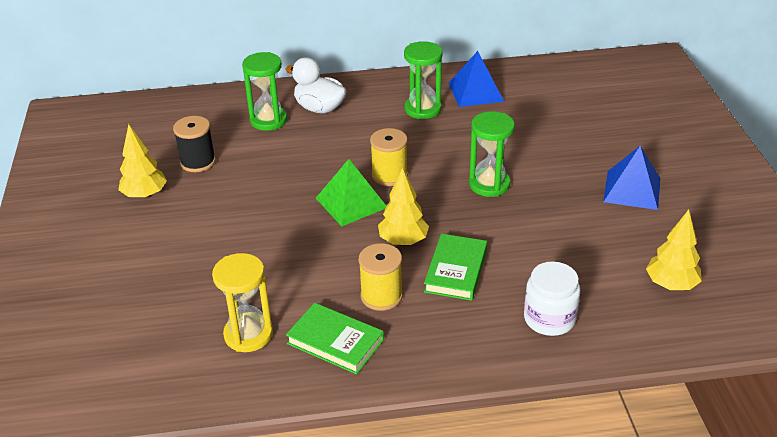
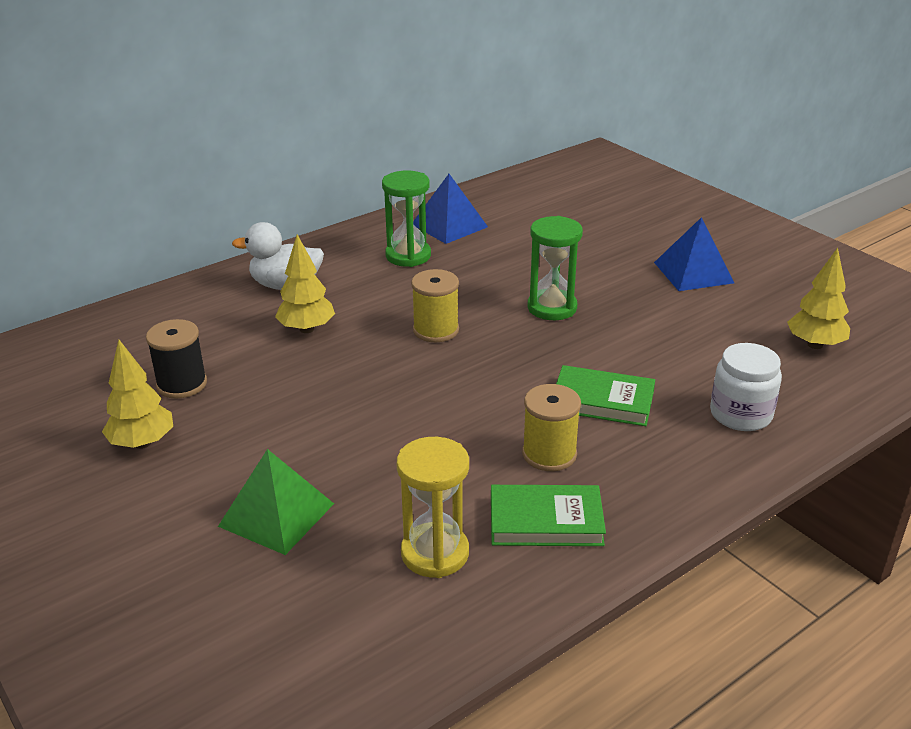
camera: 30 degrees left, 5 degrees down
green hourglass [242,52,287,131] -> none
green pyramid [316,159,386,226] -> green pyramid moved to [218,449,334,555]
yellow tree [378,167,429,246] -> yellow tree moved to [275,234,335,333]
green book [424,234,487,301] -> green book turned 60 degrees counterclockwise [556,365,655,426]

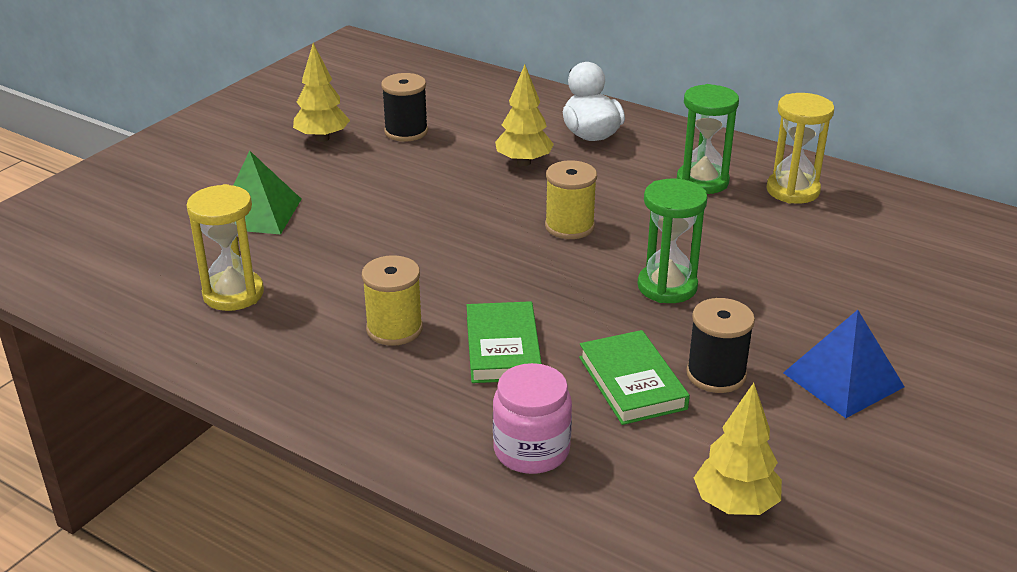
camera: 70 degrees right, 0 degrees up
blue pyramid [413,174,488,244] -> yellow hourglass [766,93,834,204]
green book [491,485,606,546] -> green book moved to [579,330,690,425]
white jar [710,343,782,431] -> pink jar [493,363,572,474]
none -> black spool [686,298,755,393]

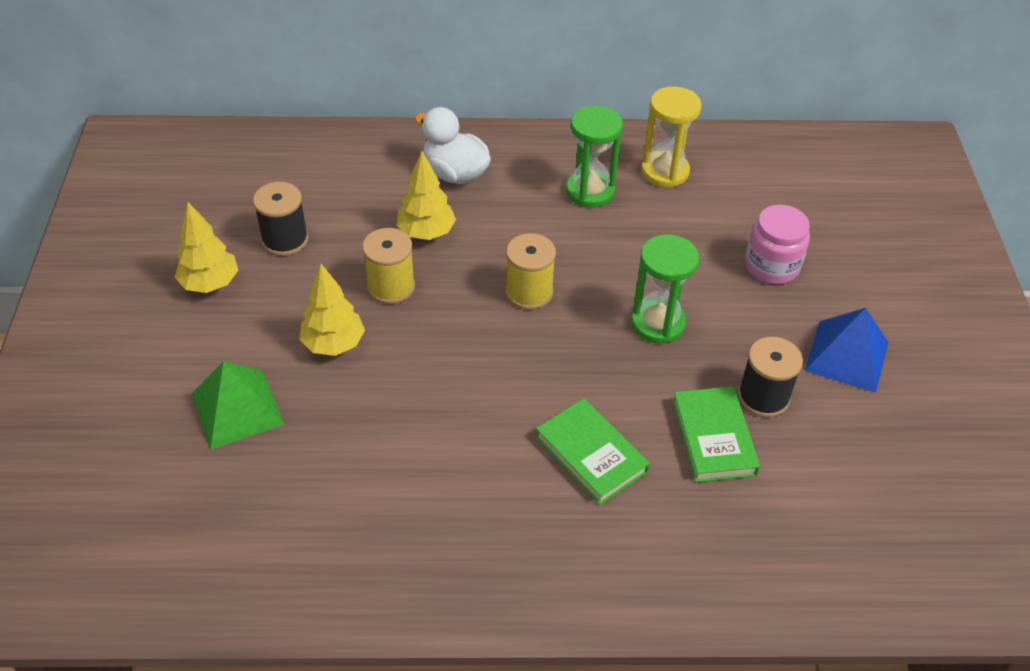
camera: 35 degrees left, 15 degrees up
yellow hourglass [186,184,264,311] -> none
yellow spool [362,255,423,346] -> yellow spool moved to [362,228,415,304]
pink jar [493,363,572,474] -> pink jar moved to [745,205,810,284]
green book [579,330,690,425] -> green book turned 45 degrees clockwise [673,386,760,482]
yellow tree [694,383,782,515] -> yellow tree moved to [299,264,365,356]

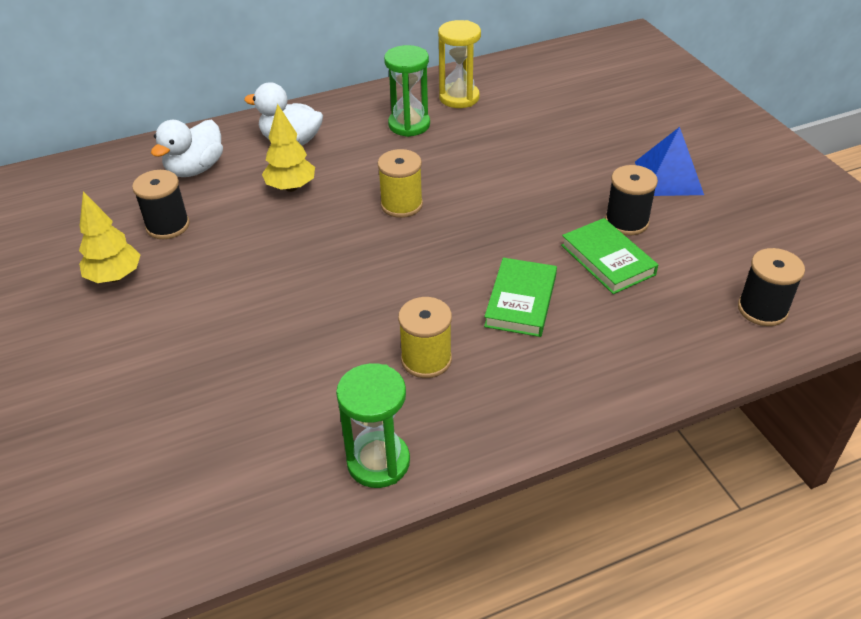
camera: 20 degrees left, 5 degrees down
green pyramid [192,361,284,450] -> none
yellow tree [299,264,365,356] -> none
yellow spool [362,228,415,304] -> yellow spool moved to [398,297,452,378]
green book [536,398,650,505] -> green book turned 75 degrees clockwise [484,258,557,337]
green hourglass [631,234,699,344] -> green hourglass moved to [336,363,410,488]
pink jar [745,205,810,284] -> none
none -> white duck [151,120,223,177]
none -> black spool [738,248,805,326]

